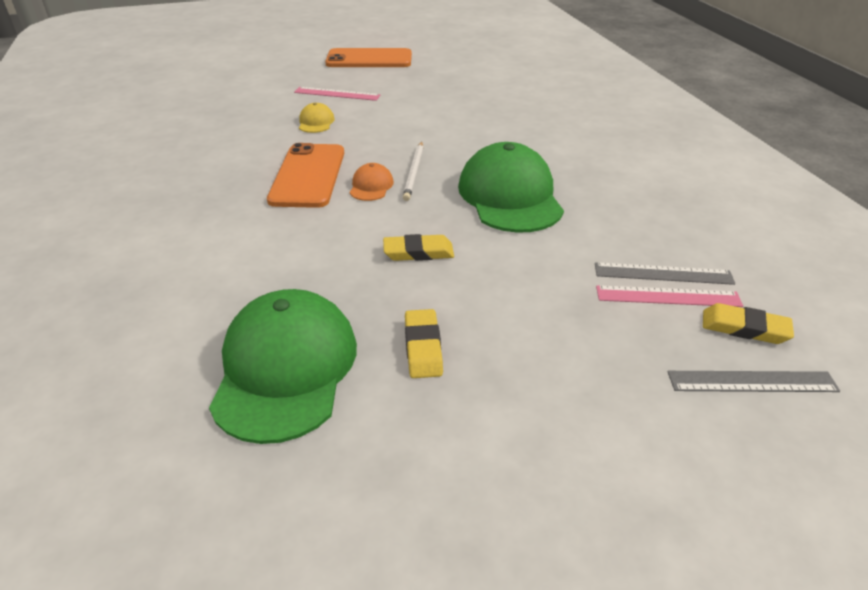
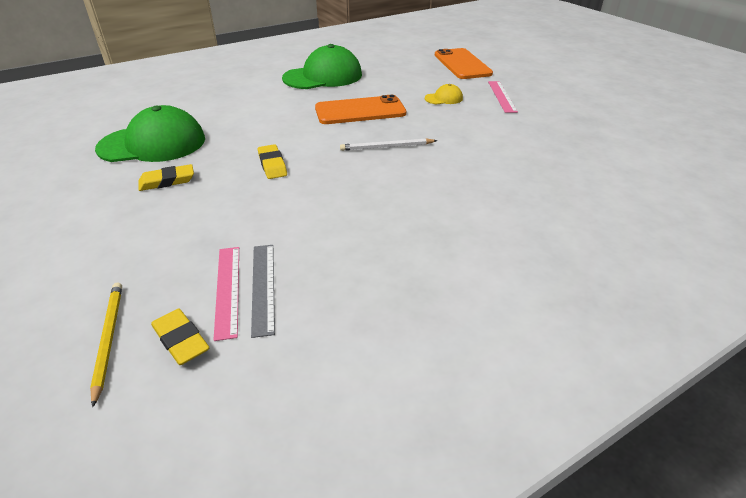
camera: 75 degrees right, 0 degrees up
orange phone [325,48,412,67] -> orange phone moved to [435,48,493,79]
orange cap [350,163,394,201] -> none
green cap [458,142,564,233] -> green cap moved to [282,44,362,89]
grey ruler [667,371,840,392] -> yellow pencil [90,283,122,407]
yellow eraser [703,303,794,344] -> yellow eraser turned 45 degrees counterclockwise [151,309,209,365]

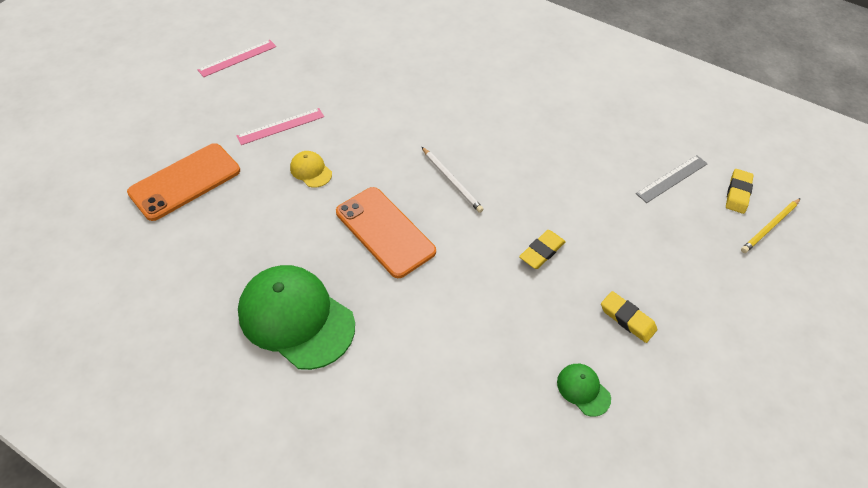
camera: 120 degrees left, 15 degrees up
green cap [95,105,205,162] -> green cap [557,364,611,417], size x0.44
pink ruler [214,247,239,341] -> pink ruler moved to [198,40,277,77]

